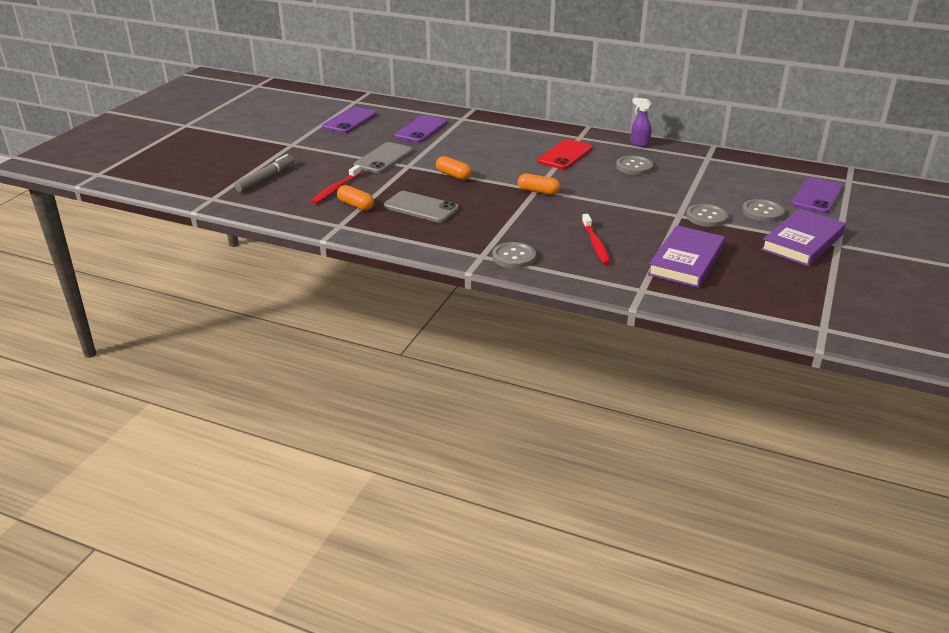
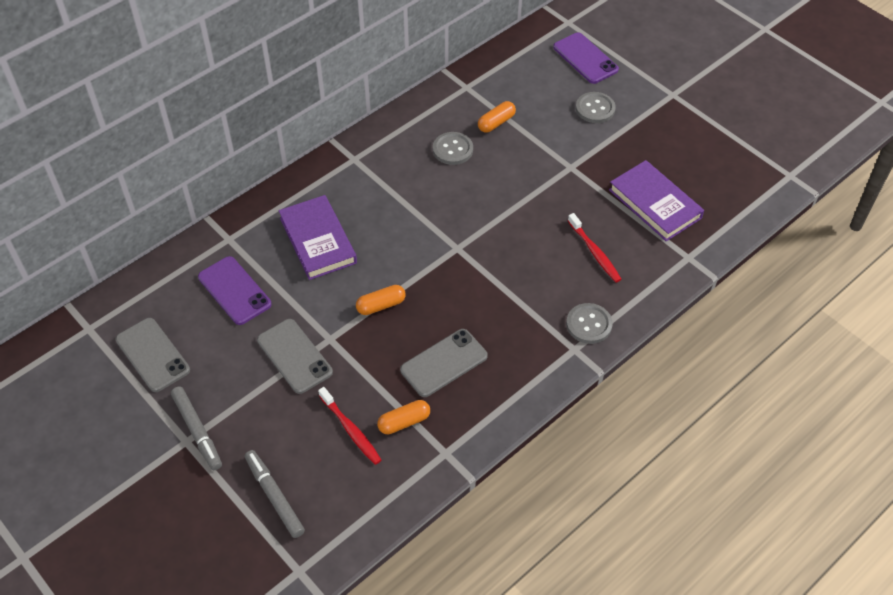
camera: 65 degrees left, 20 degrees up
purple phone [322,107,377,133] -> grey phone [115,318,190,392]
orange capsule [518,173,561,195] -> orange capsule moved to [478,101,516,133]
red phone [537,139,593,169] -> none
red toothbrush [582,214,610,265] -> red toothbrush turned 45 degrees clockwise [568,213,622,282]
purple spray bottle [631,98,652,147] -> none
grey button [686,204,728,227] -> none
purple book [761,209,846,267] -> purple book moved to [279,195,357,280]
none -> grey marker [171,386,222,470]

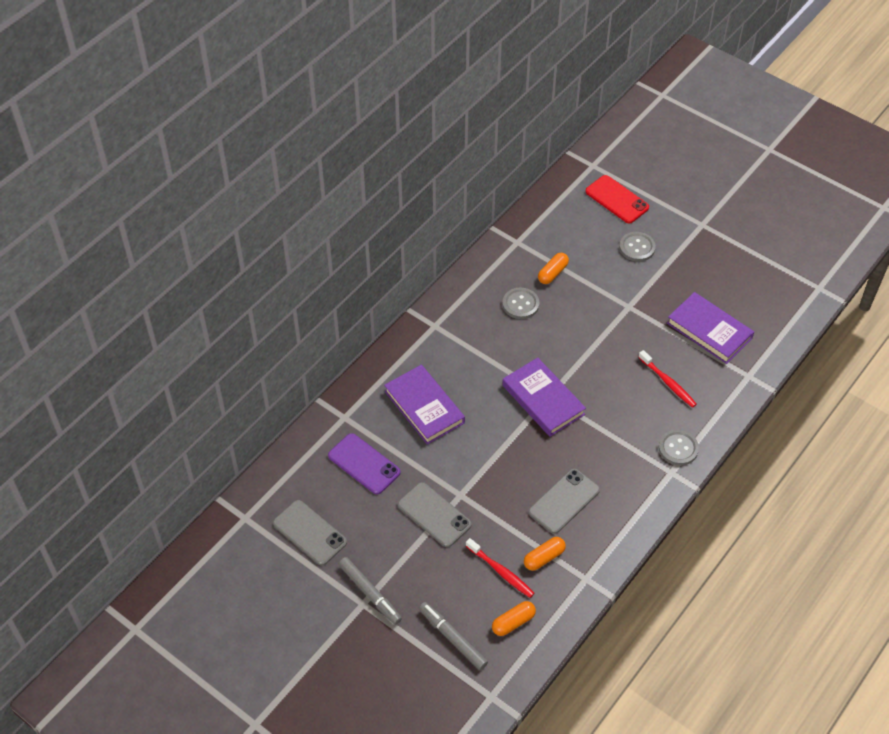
camera: 10 degrees left, 0 degrees up
orange capsule [356,285,406,315] -> orange capsule moved to [492,601,536,636]
purple phone [553,33,619,84] -> red phone [585,175,649,223]
none -> purple book [502,358,586,437]

